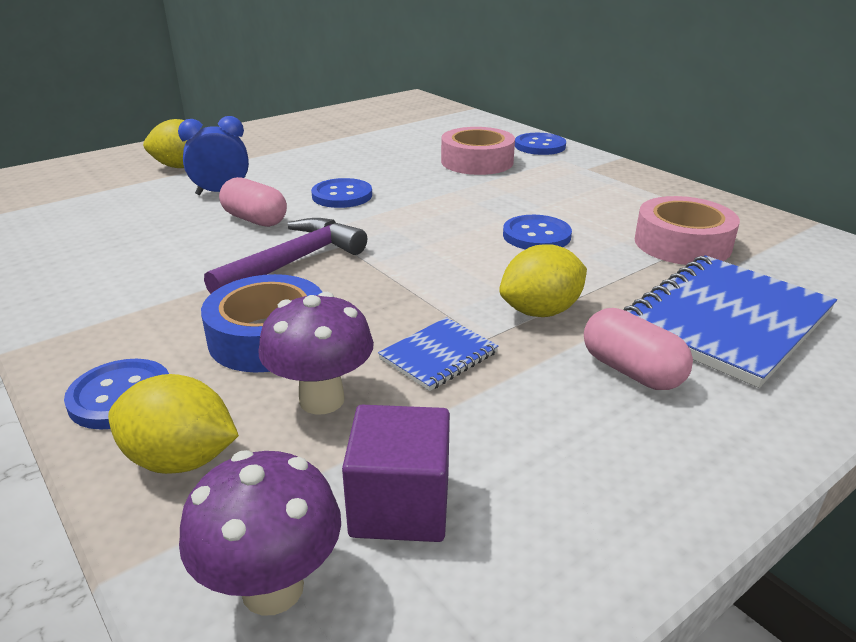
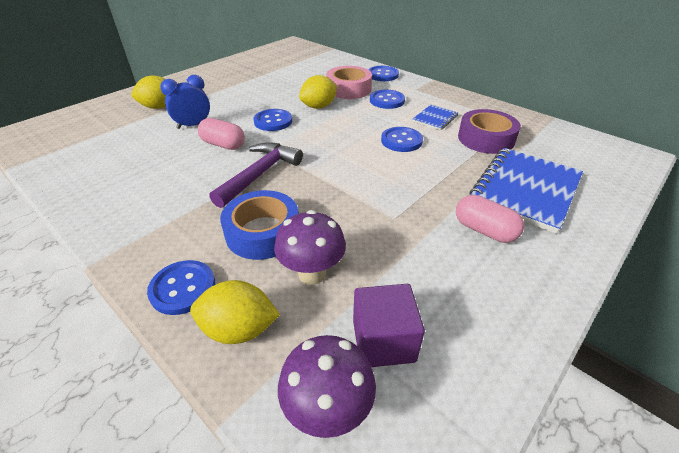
camera: 10 degrees left, 10 degrees up
blue notebook [378,317,498,391] -> blue notebook moved to [412,105,458,130]
yellow lemon [499,244,587,317] -> yellow lemon moved to [299,75,337,109]
pink tape [635,196,740,265] -> purple tape [458,109,521,154]
none -> blue button [370,90,405,109]

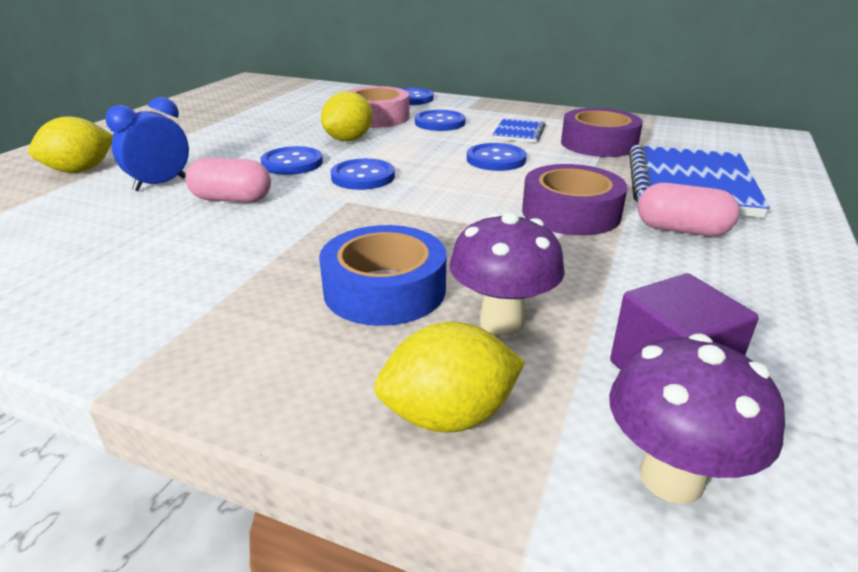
camera: 20 degrees left, 10 degrees down
blue button [147,260,215,315] -> blue button moved to [330,159,395,190]
purple hammer [209,142,303,208] -> none
none -> purple tape [522,164,627,235]

